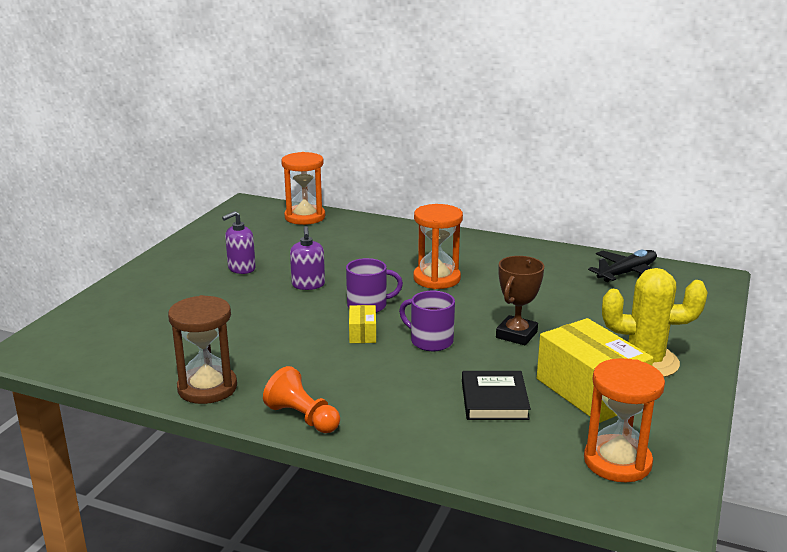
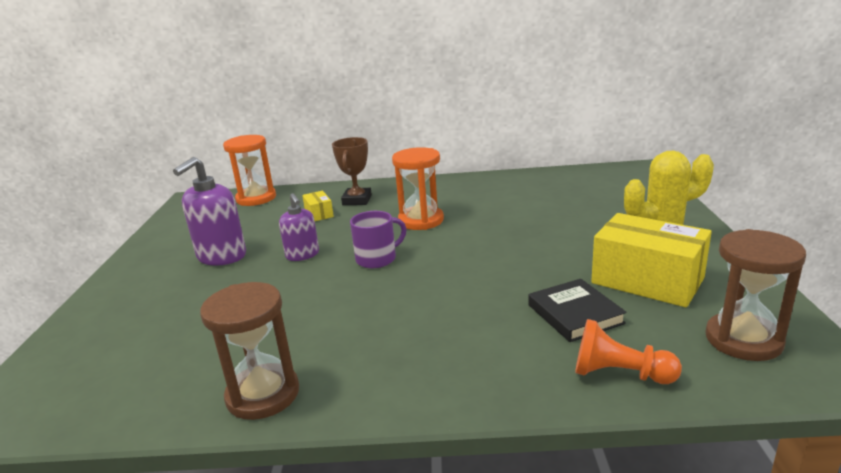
camera: 20 degrees left, 0 degrees up
purple soap dispenser [222,211,256,274] -> purple soap dispenser [173,157,246,266], size x1.60
orange pawn [263,366,340,433] -> orange pawn moved to [575,319,682,384]
yellow box [349,305,376,343] -> yellow box moved to [302,191,334,221]
purple mug [399,291,455,351] -> none
brown trophy [496,256,544,345] -> brown trophy moved to [332,137,372,205]
orange hourglass [584,358,665,482] -> brown hourglass [705,229,806,361]
black plane [588,250,657,282] -> none

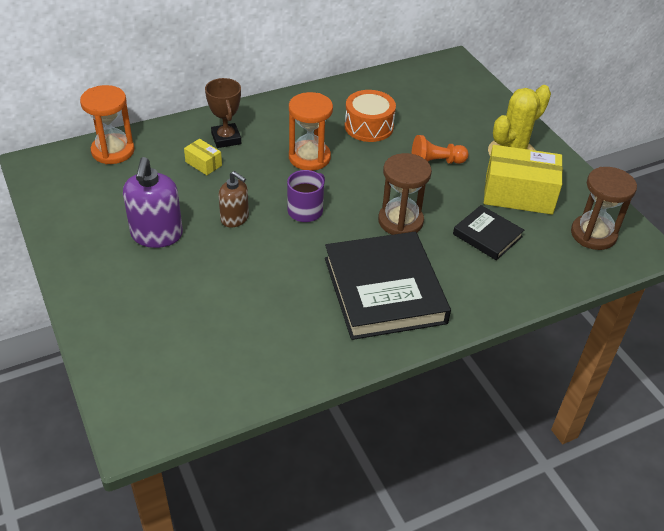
camera: 30 degrees left, 20 degrees up
brown hourglass [200,282,299,420] -> brown hourglass moved to [378,153,432,235]
purple soap dispenser [279,193,319,261] -> brown soap dispenser [219,171,249,228]
orange pawn [575,319,682,384] -> orange pawn moved to [412,135,468,164]
none -> black book [325,232,451,340]
none -> orange drum [345,90,396,142]

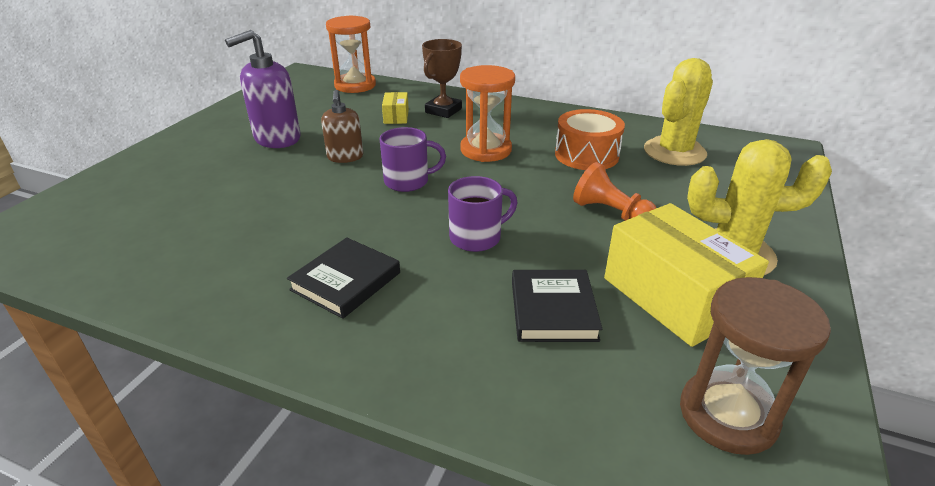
camera: 50 degrees right, 10 degrees down
black book [325,232,451,340] -> black book [287,237,400,319], size x0.51
brown hourglass [378,153,432,235] -> purple mug [448,176,518,252]
none -> yellow cactus [644,58,713,166]

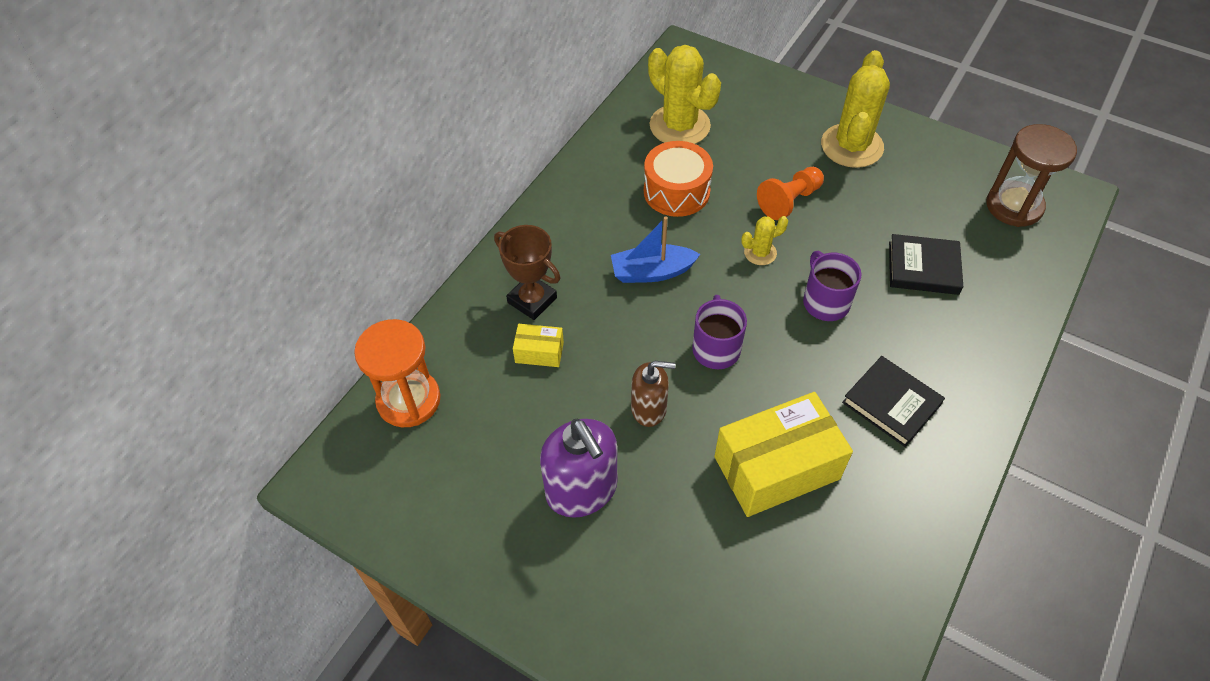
camera: 80 degrees left, 20 degrees up
orange hourglass [460,65,515,162] -> blue boat [611,216,701,283]
yellow box [604,203,769,347] -> yellow box moved to [714,392,853,517]
none -> yellow cactus [741,216,788,265]

